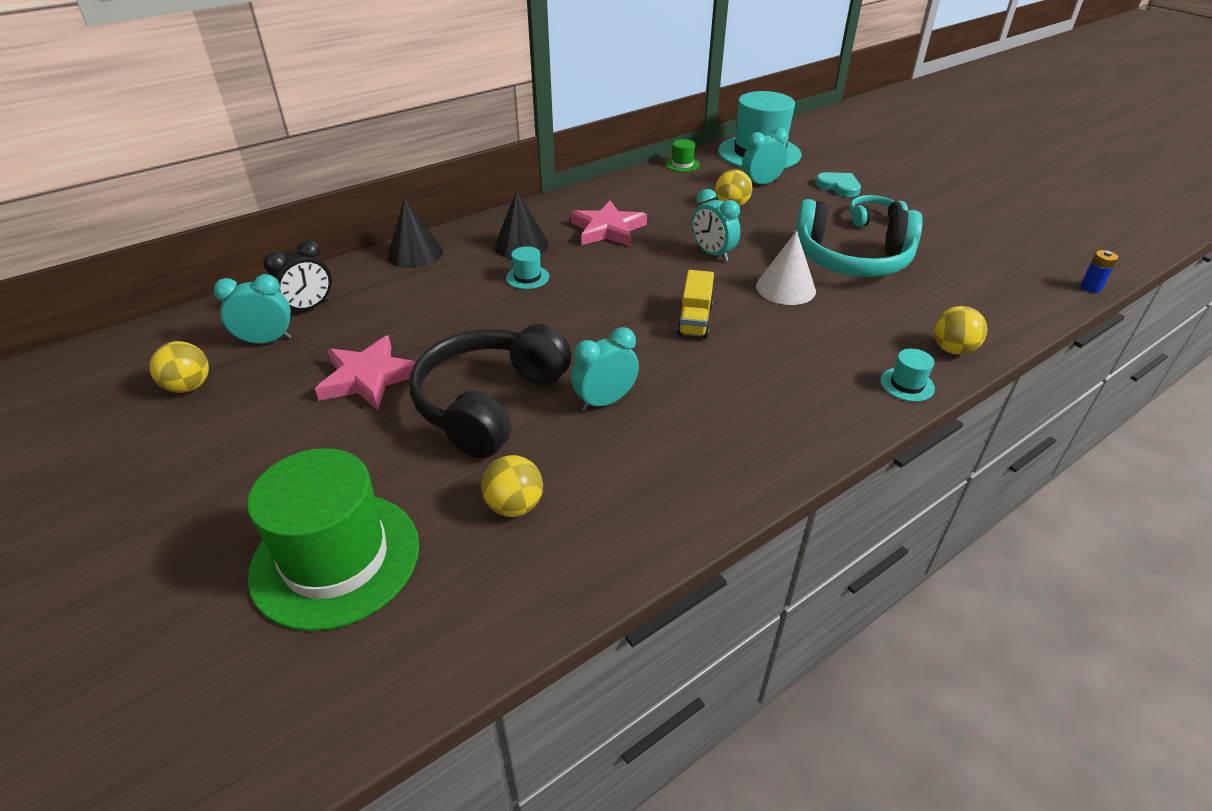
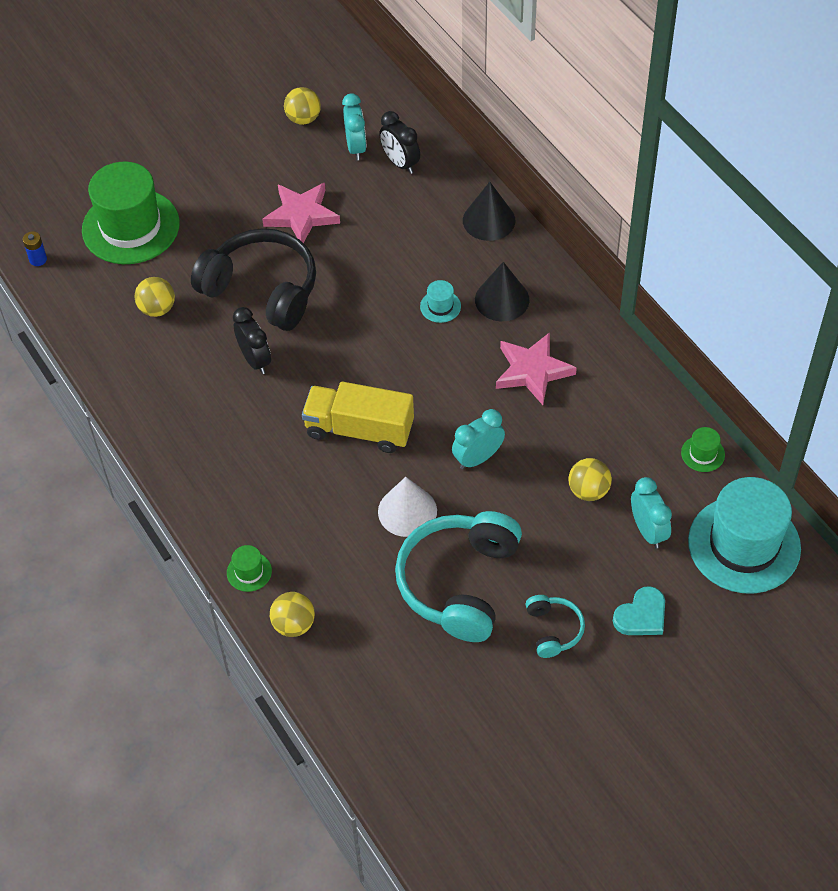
camera: 95 degrees right, 15 degrees up
turquoise clock [571,327,639,411] -> black clock [233,307,271,374]
yellow truck [677,270,714,338] -> yellow truck [302,381,414,453], size x1.58
turquoise hat [880,348,935,402] -> green hat [227,545,272,592]
blue battery [1081,250,1118,293] -> blue battery moved to [23,231,47,266]

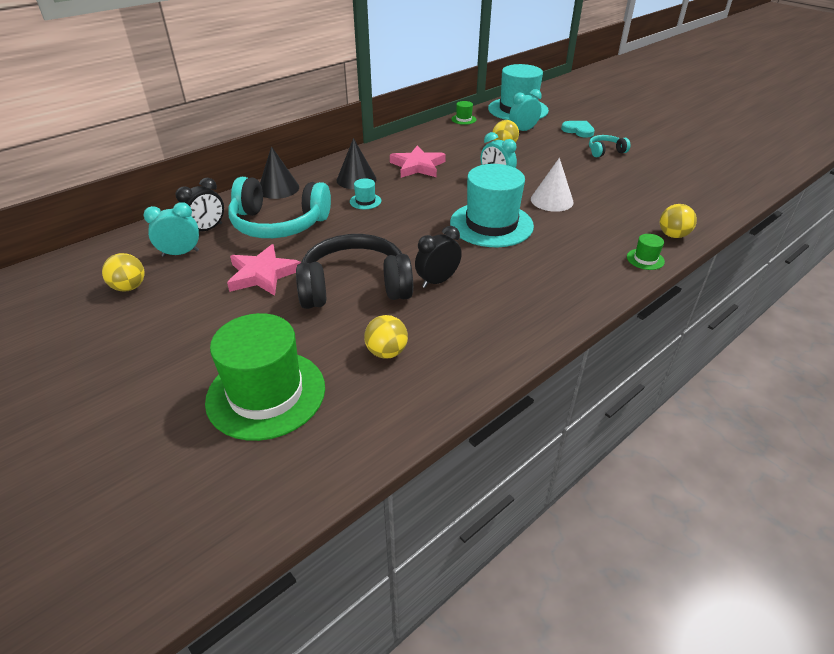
camera: 100 degrees left, 15 degrees down
blue battery [23,231,47,266] -> none
black headphones [191,228,316,331] -> black headphones turned 60 degrees clockwise [296,234,413,309]
yellow truck [302,381,414,453] -> turquoise hat [450,164,534,247]
turquoise headphones [395,511,522,642] -> turquoise headphones moved to [228,177,331,238]

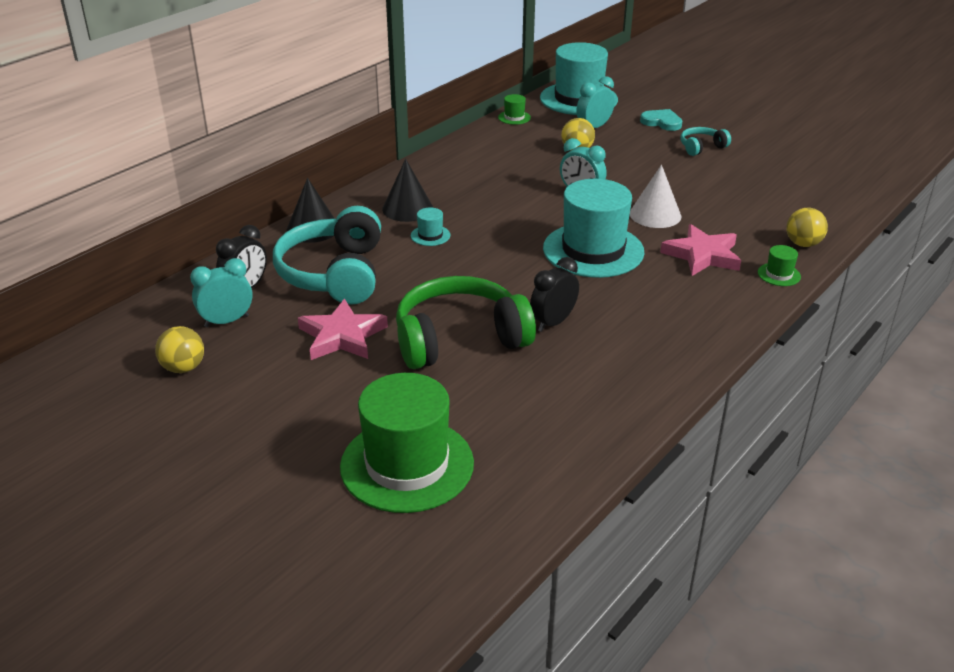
camera: 10 degrees left, 5 degrees down
turquoise headphones [228,177,331,238] -> turquoise headphones turned 90 degrees clockwise [273,206,381,305]
black headphones [296,234,413,309] -> green headphones [396,276,536,369]
yellow ball [364,315,408,359] -> none
pink star [390,145,446,178] -> pink star moved to [660,224,741,276]

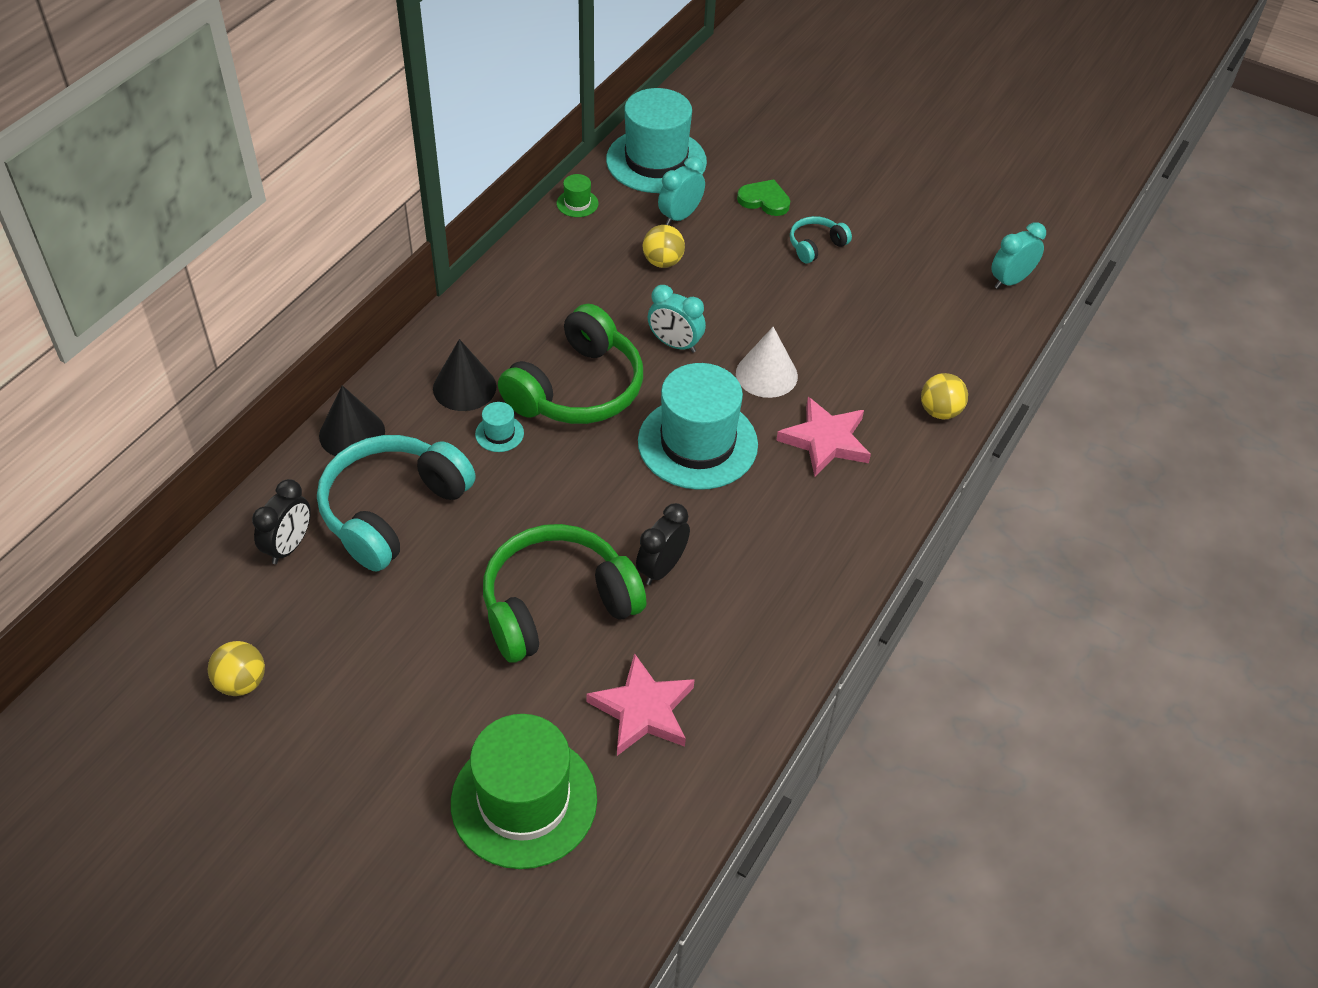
camera: 10 degrees left, 15 degrees up
turquoise clock [190,258,253,327] -> turquoise clock moved to [991,222,1046,289]
turquoise headphones [273,206,381,305] -> turquoise headphones turned 45 degrees clockwise [317,435,476,571]
pink star [298,299,388,360] -> pink star moved to [586,653,695,756]
turquoise heart [640,109,682,131] -> green heart [737,179,790,216]
green hat [758,245,801,286] -> none
none -> green headphones [498,304,643,424]

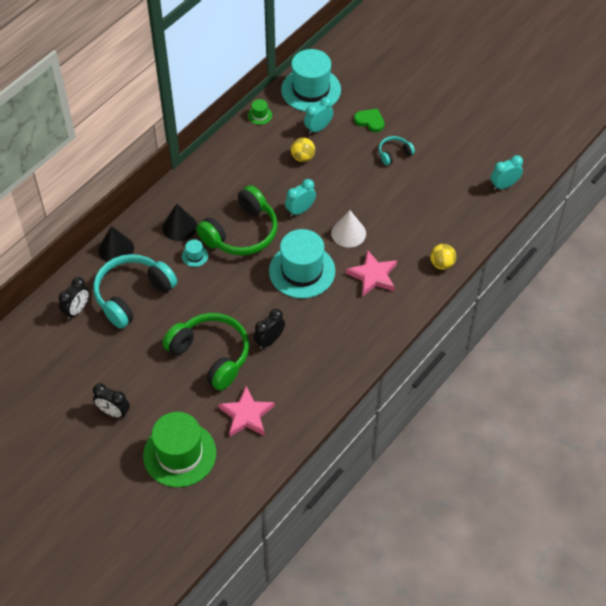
camera: 10 degrees right, 5 degrees up
yellow ball [208,641,265,696] -> none
green headphones [483,524,646,663] -> green headphones turned 60 degrees clockwise [163,313,249,390]
turquoise clock [648,285,706,353] -> turquoise clock turned 105 degrees clockwise [285,179,316,217]
none -> black clock [93,383,130,418]

